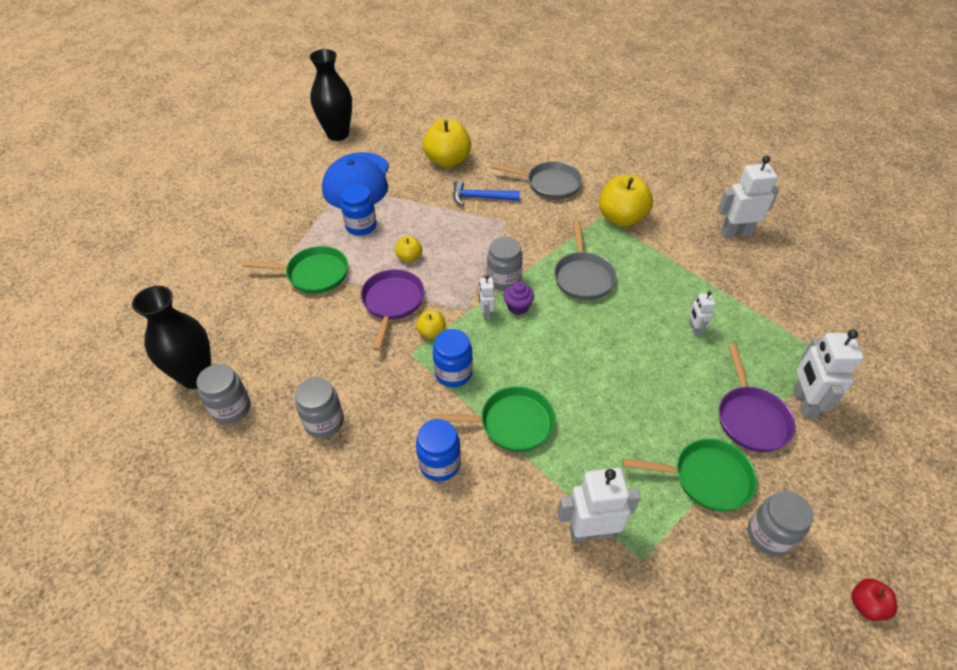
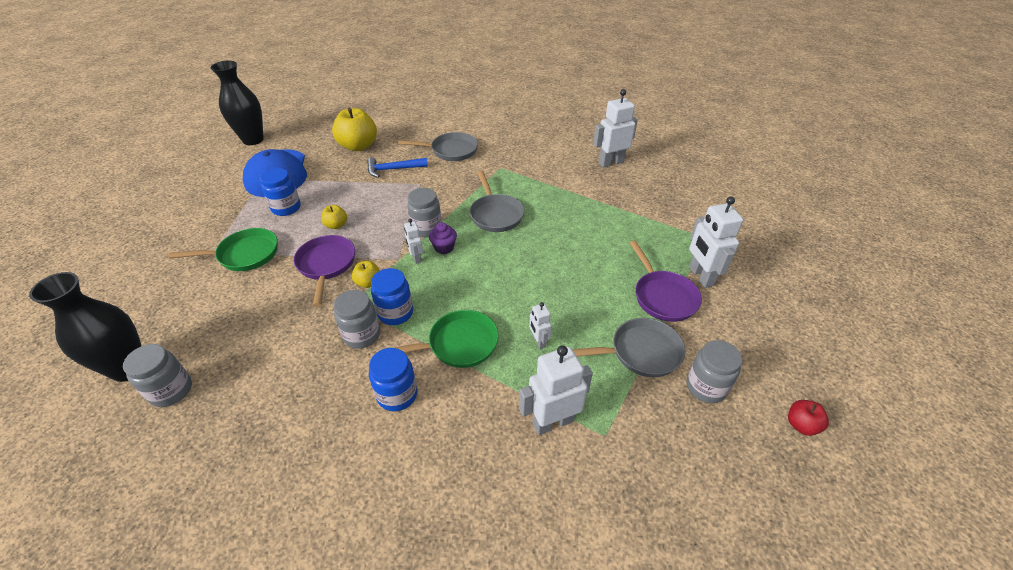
camera: 15 degrees left, 5 degrees down
grey jar [295,377,344,438] -> grey jar moved to [334,290,380,349]
yellow apple [599,175,653,227] -> none
green pan [623,439,758,511] -> grey pan [572,318,685,377]
white robot [689,291,715,336] -> white robot moved to [529,302,552,349]

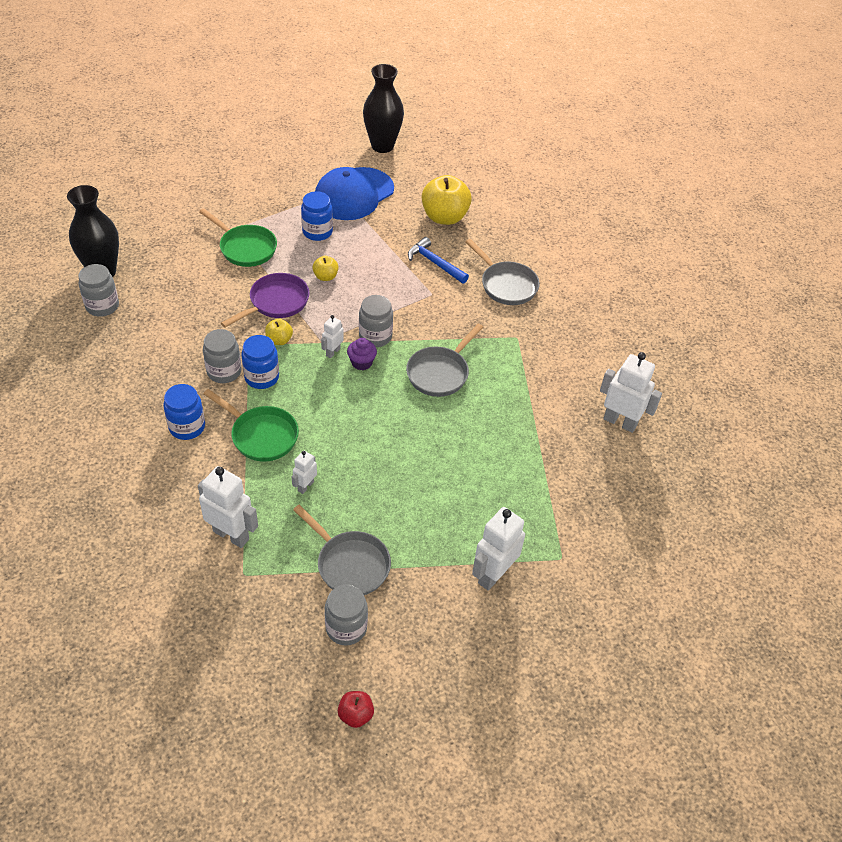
camera: 50 degrees right, 5 degrees up
purple pan [630,241,702,322] -> none

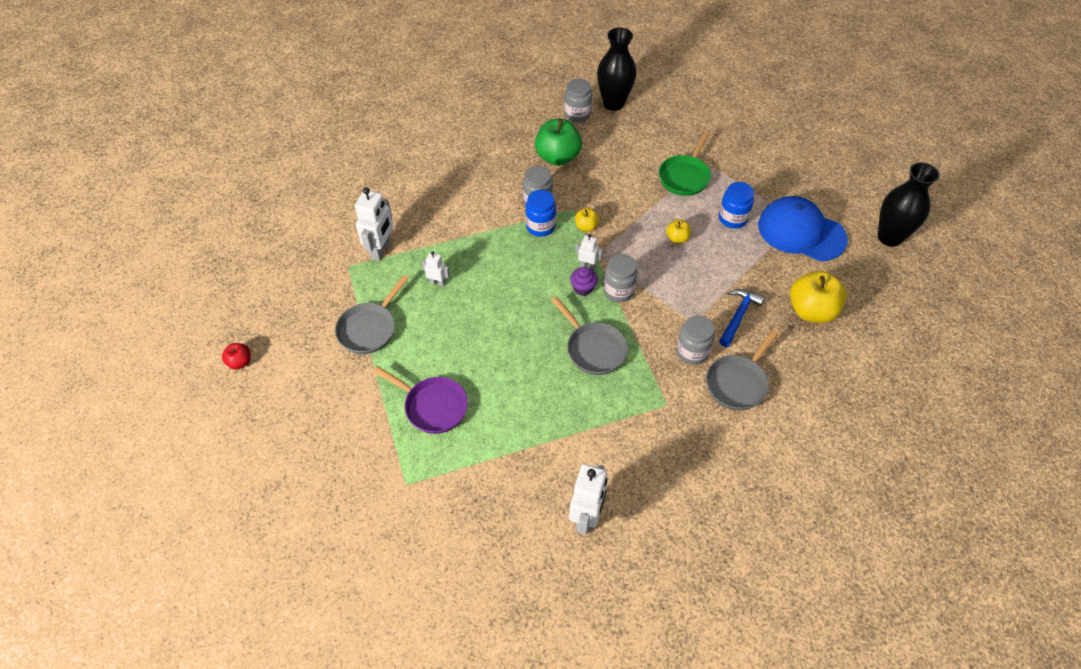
camera: 80 degrees right, 5 degrees up
blue jar [163,384,205,440] -> none
green pan [203,389,299,462] -> none
purple pan [221,273,309,327] -> purple pan moved to [373,366,468,434]
grey jar [325,585,368,645] -> grey jar moved to [676,315,715,365]
grey pan [406,324,484,397] -> grey pan turned 150 degrees counterclockwise [551,296,628,375]
white robot [472,507,525,591] -> none
none -> green apple [535,119,582,166]

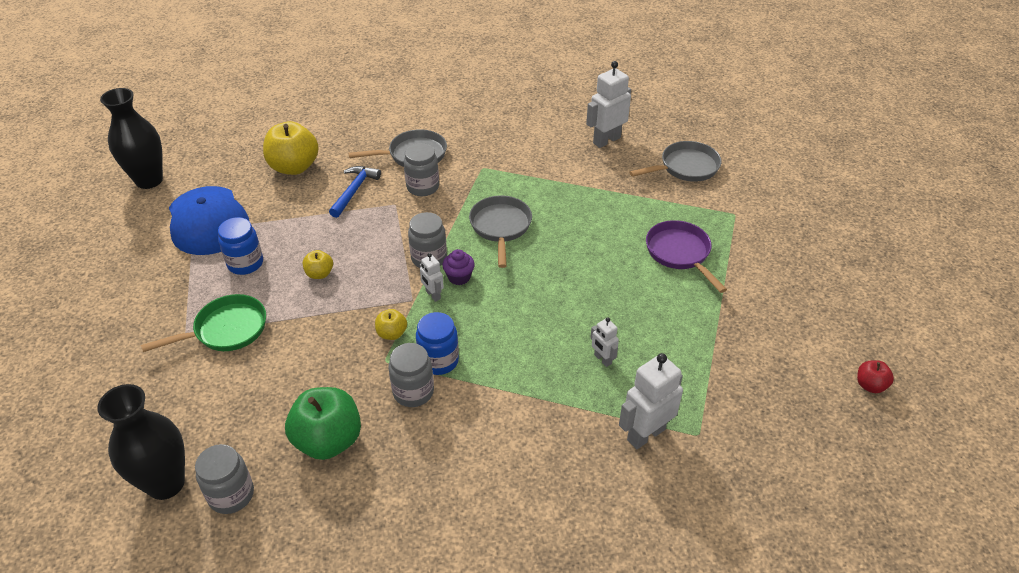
camera: 145 degrees left, 10 degrees down
grey pan [335,275,409,354] -> grey pan moved to [630,141,722,182]
blue hammer [719,289,765,347] -> blue hammer turned 135 degrees clockwise [329,166,381,218]

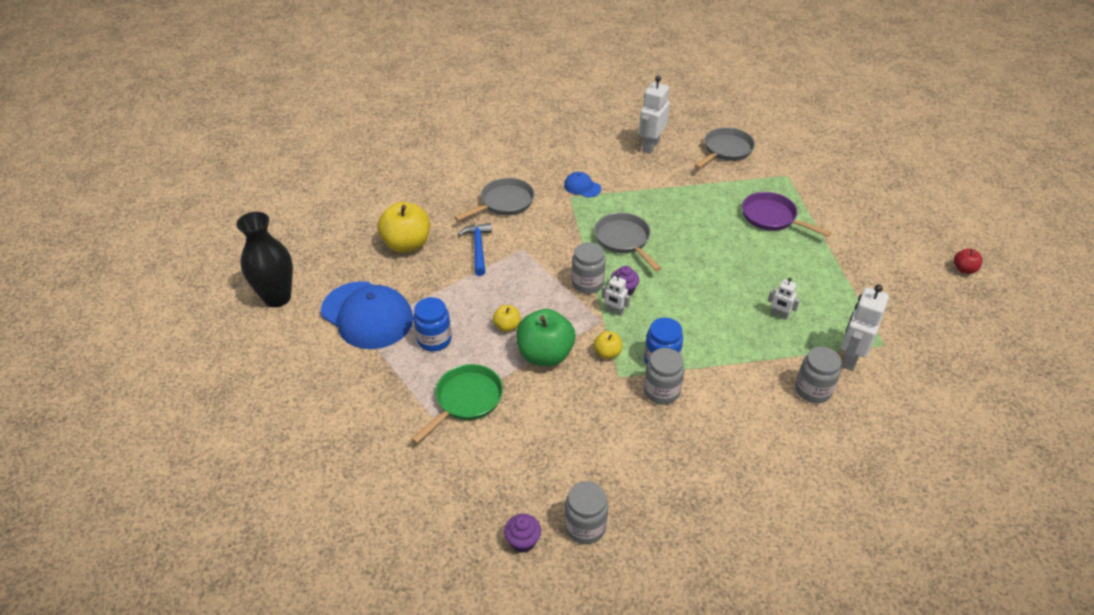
camera: 25 degrees left, 0 degrees up
black vase [97,384,185,500] -> purple cupcake [504,514,541,553]
green apple [285,387,361,460] -> green apple moved to [516,309,575,366]
grey jar [404,143,439,196] -> grey jar moved to [795,347,841,403]
none -> blue cap [564,172,601,198]

